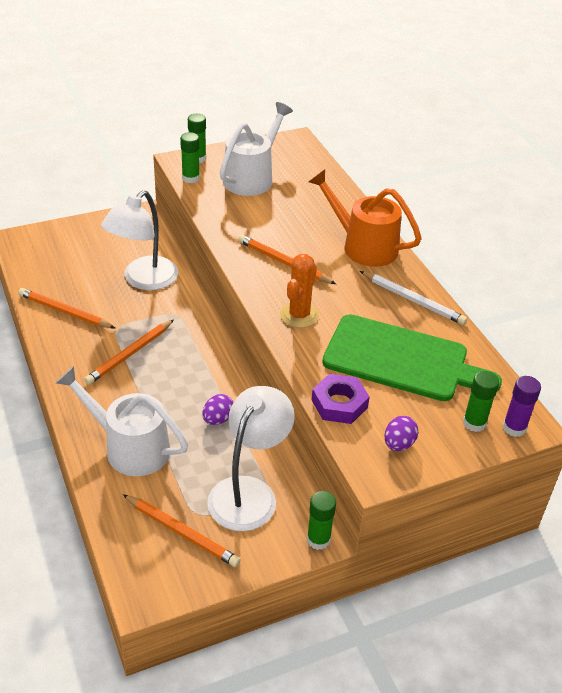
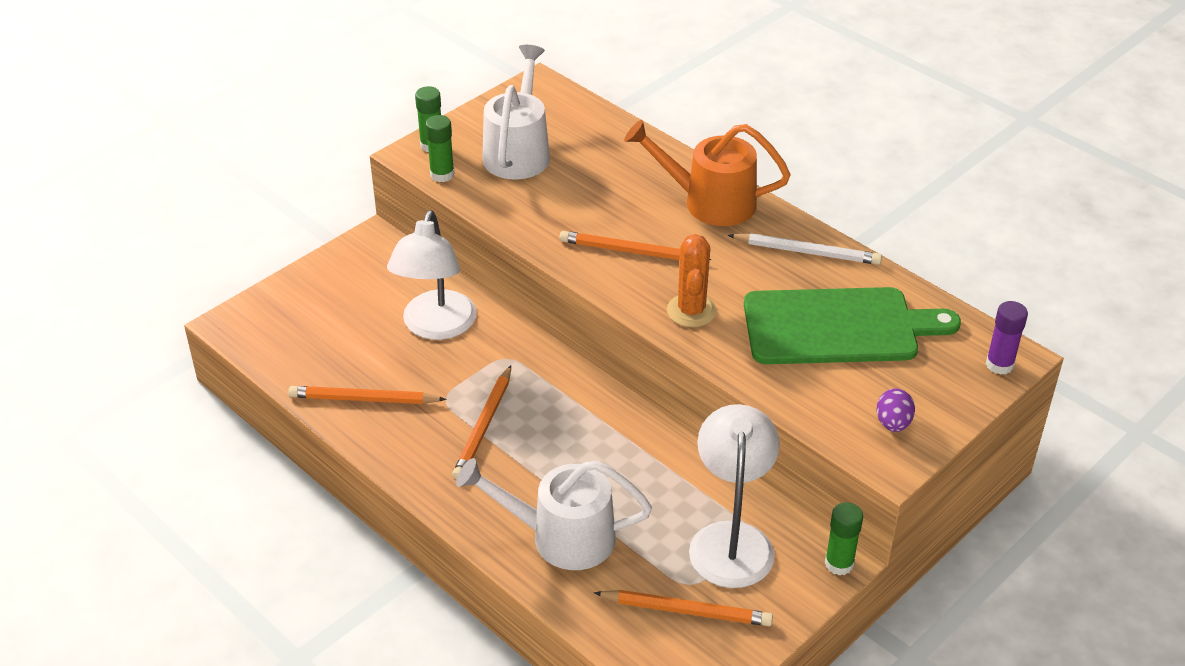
camera: 20 degrees left, 0 degrees up
purple egg [202,394,234,425] -> none
purple nut [312,374,370,424] -> none
green glue stick [463,371,499,432] -> none

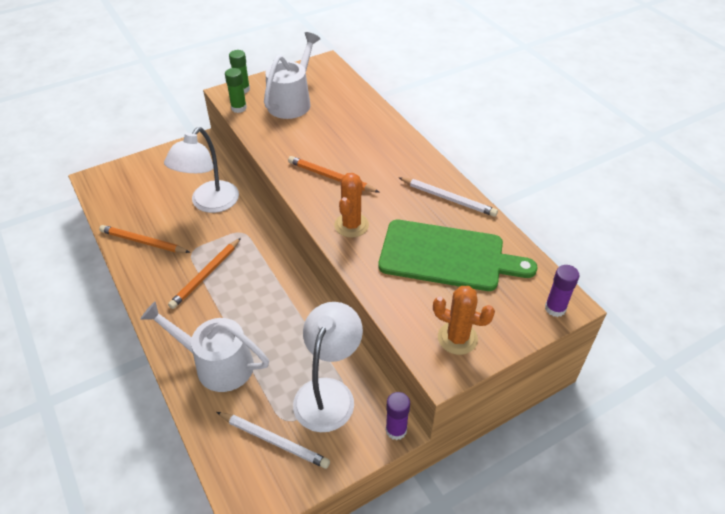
camera: 15 degrees right, 5 degrees up
orange pencil [594,590,773,626] -> white pencil [216,412,330,469]
orange watering can [624,120,791,226] -> none
green glue stick [825,502,863,576] -> purple glue stick [386,392,410,440]
purple egg [877,389,915,432] -> orange cactus [433,286,495,355]

